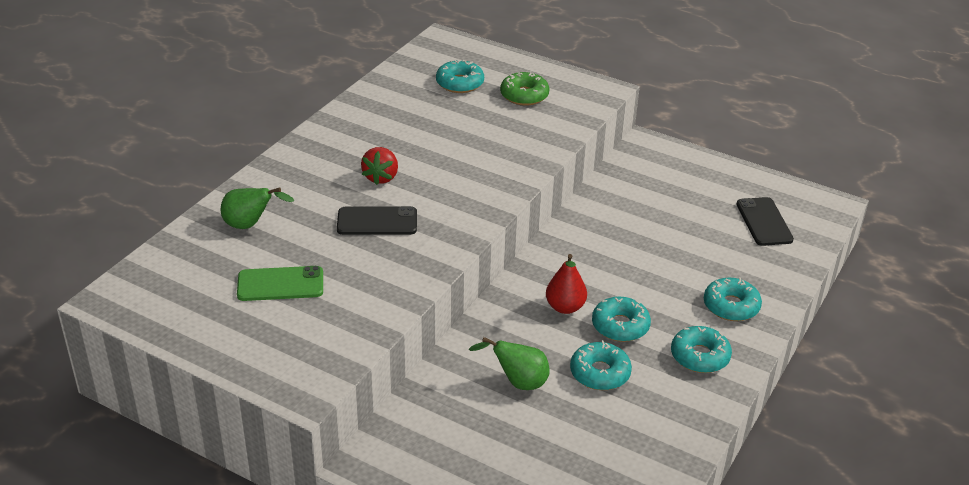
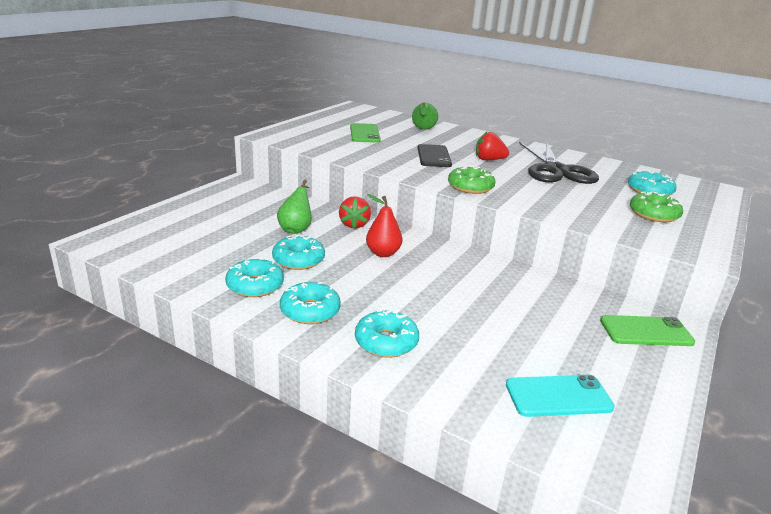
camera: 90 degrees right, 10 degrees down
turquoise donut [592,297,651,342] -> turquoise donut moved to [225,258,284,297]
black phone [737,197,794,246] -> turquoise phone [506,375,615,417]
none -> red strawberry [339,196,371,229]
none -> green donut [448,166,495,194]
none -> black scissors [519,142,599,184]
none -> green phone [600,315,695,346]

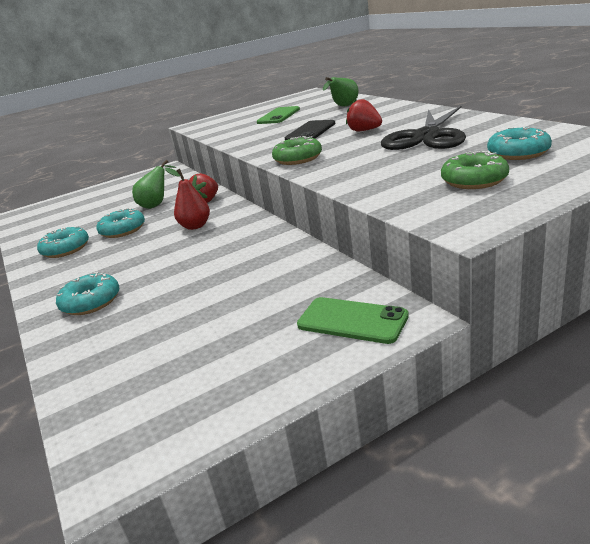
camera: 35 degrees right, 0 degrees up
turquoise donut [280,282,341,324] -> none
turquoise phone [506,375,615,417] -> none

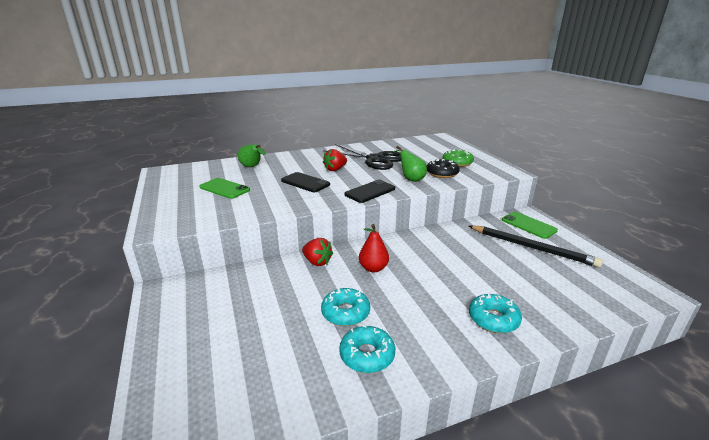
camera: 85 degrees left, 0 degrees up
green pear [132,160,176,209] -> green pear moved to [391,146,427,182]
green donut [272,136,322,165] -> black phone [345,180,395,203]
green phone [297,297,409,344] -> green phone turned 75 degrees counterclockwise [502,212,558,239]
turquoise donut [487,127,552,160] -> none
none -> black donut [427,159,460,178]
none -> black pencil [469,225,603,268]

